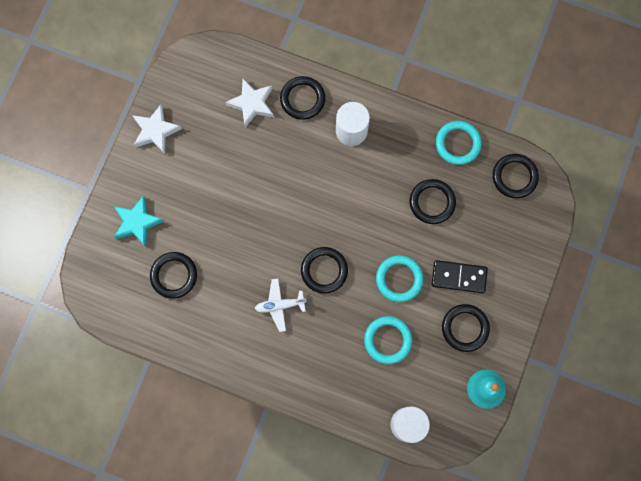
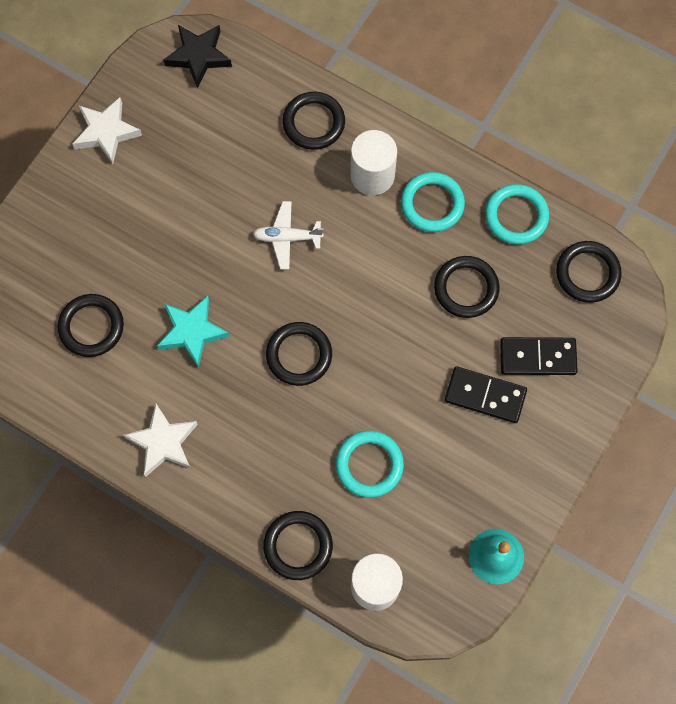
camera: 10 degrees right, 5 degrees down
turquoise star [114,195,164,246] -> turquoise star moved to [157,296,230,367]
white star [225,79,274,127] -> white star moved to [123,403,198,477]
white plane [255,278,306,332] -> white plane moved to [253,201,324,269]
turquoise ring [376,255,423,302] -> turquoise ring moved to [401,172,465,232]
black ring [442,304,490,352] -> black ring moved to [263,511,333,580]
none -> black star [163,25,232,88]
none -> black domino [500,337,578,375]

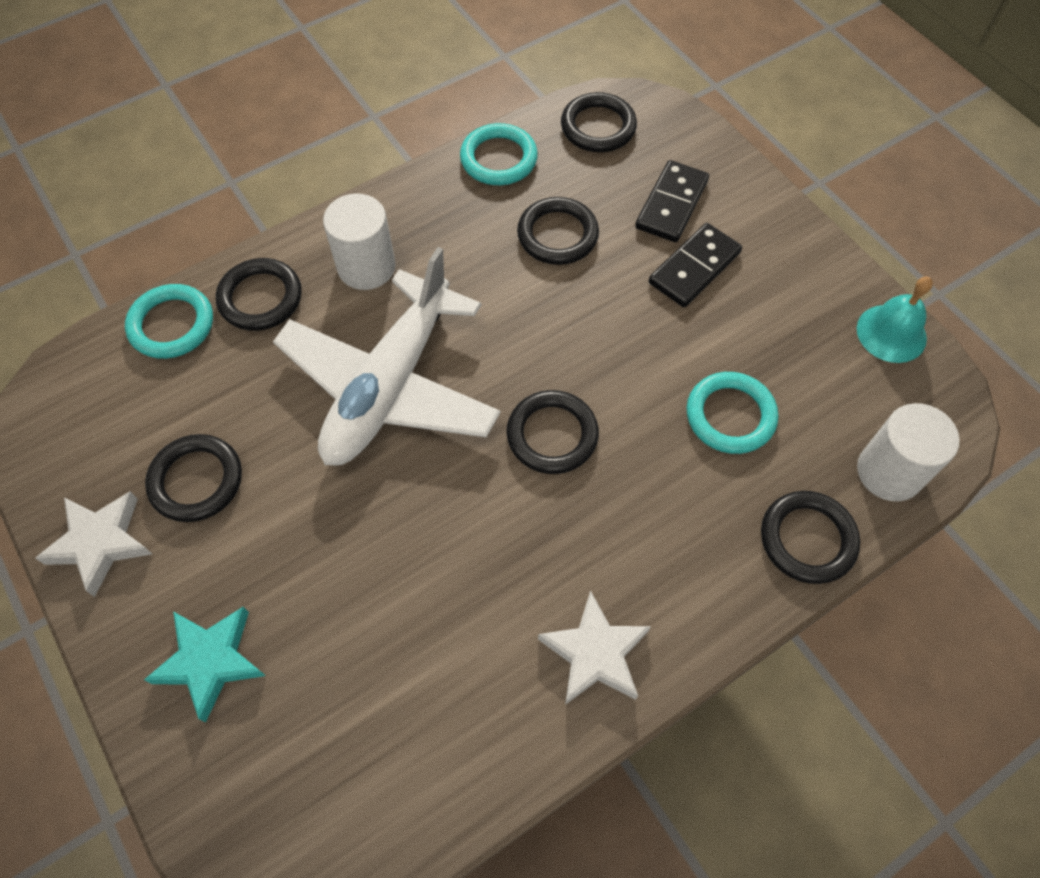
camera: 65 degrees left, 10 degrees down
black ring [58,294,124,357] -> black ring moved to [145,434,242,522]
turquoise star [157,296,230,367] -> turquoise star moved to [144,607,266,723]
black star [163,25,232,88] -> none
white plane [253,201,324,269] -> white plane [273,247,501,466], size x2.38
turquoise ring [401,172,465,232] -> turquoise ring moved to [125,284,213,359]

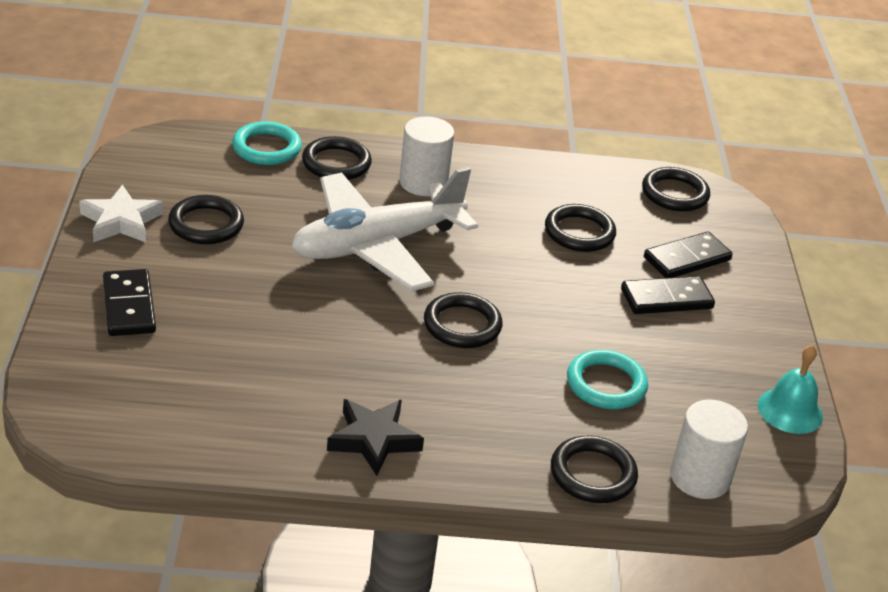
camera: 30 degrees right, 25 degrees down
turquoise star [144,607,266,723] -> black domino [103,269,156,336]
turquoise ring [460,123,538,185] -> none
white star [538,590,651,705] -> black star [327,399,424,476]

